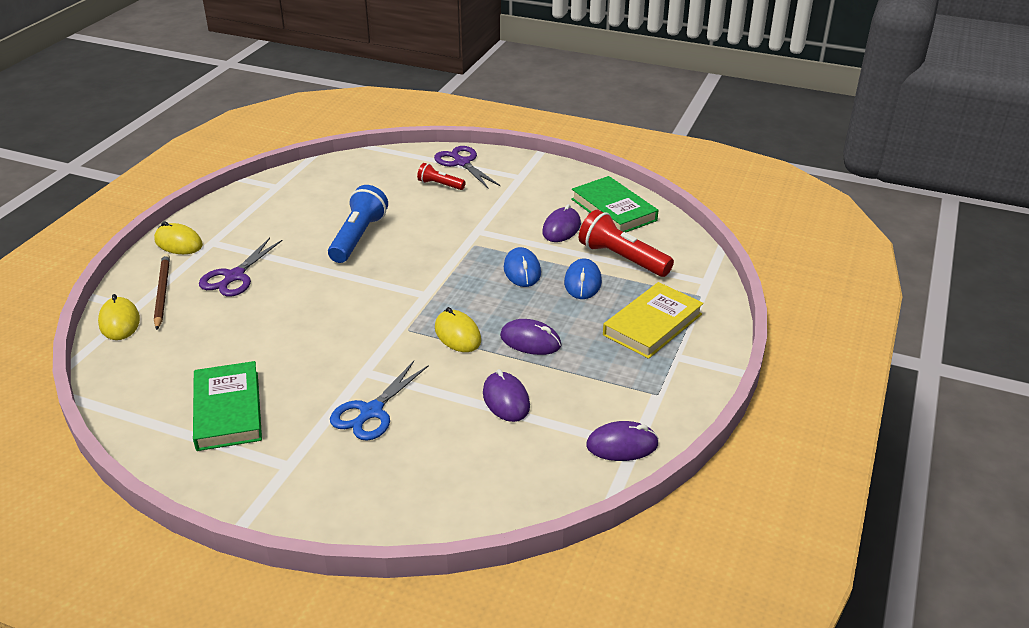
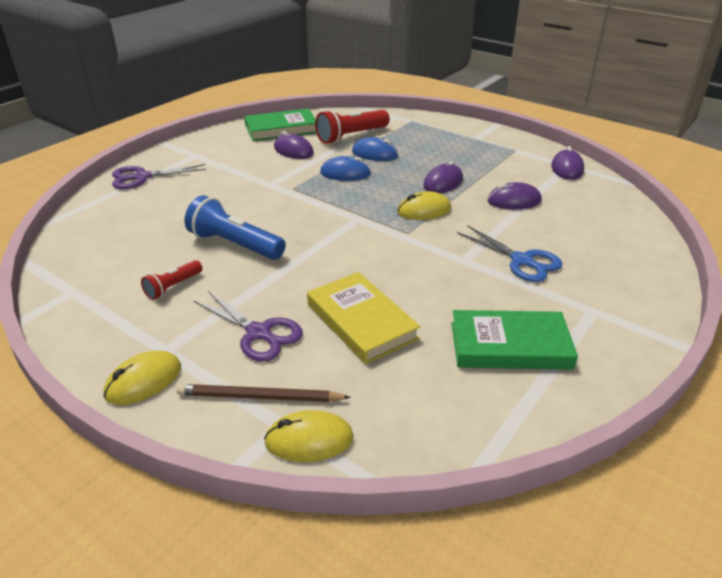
camera: 75 degrees left, 0 degrees up
red flashlight [417,163,466,190] -> red flashlight moved to [141,260,202,300]
yellow book [603,282,704,359] -> yellow book moved to [307,272,420,364]

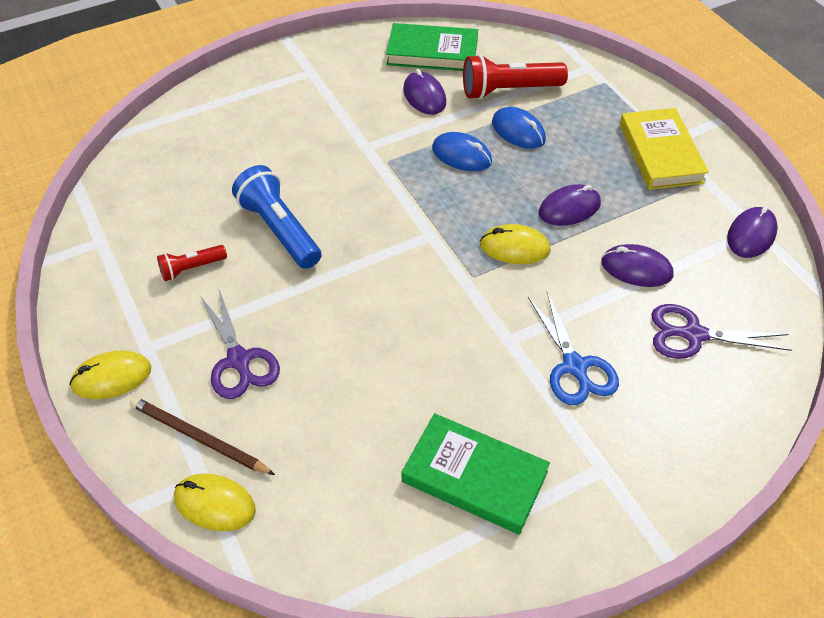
camera: 25 degrees right, 15 degrees up
purple scissors [112,164,206,189] -> purple scissors moved to [651,304,792,359]
yellow book [307,272,420,364] -> yellow book moved to [620,108,709,190]

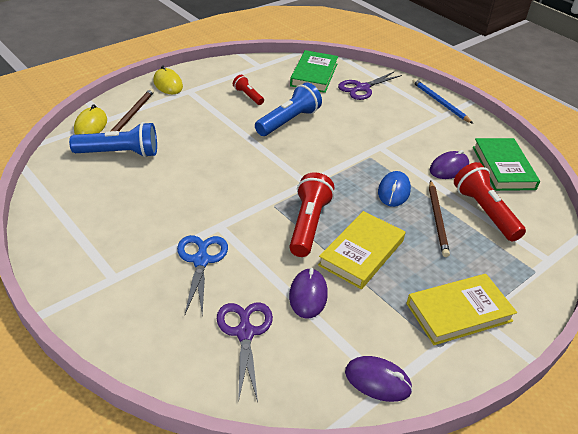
camera: 75 degrees right, 10 degrees down
purple scissors [200,290,280,399] -> purple scissors moved to [338,72,402,100]
green book [402,413,550,535] -> green book moved to [290,50,338,93]
yellow mouse [480,224,551,264] -> red flashlight [289,172,334,257]
blue mouse [492,107,546,149] -> brown pencil [429,180,450,257]
blue scissors [528,292,619,405] -> blue scissors turned 120 degrees clockwise [177,235,228,314]
purple mouse [539,184,601,226] -> yellow book [318,211,405,289]
none -> blue flashlight [69,122,157,158]
none -> blue pencil [412,79,473,124]

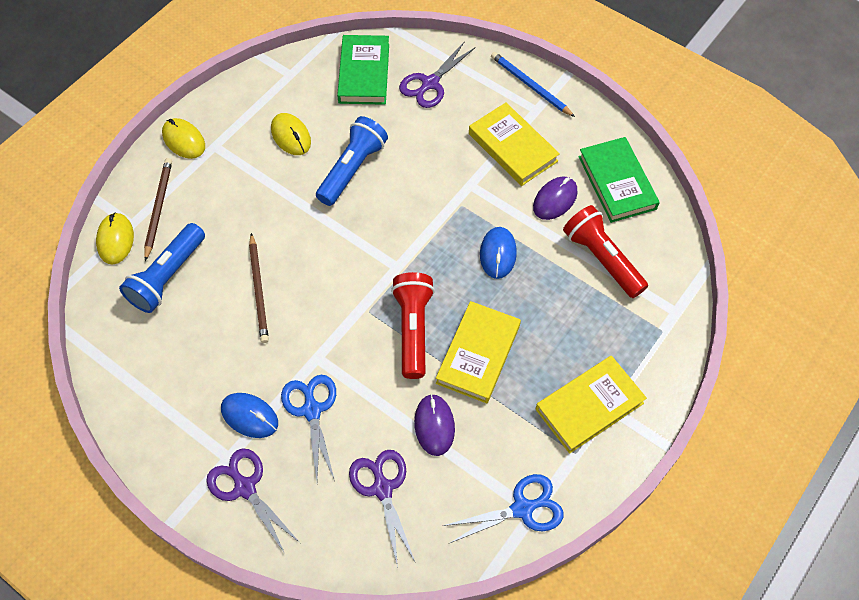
camera: 10 degrees left, 20 degrees up
blue flashlight [69,122,157,158] -> blue flashlight turned 135 degrees clockwise [119,223,205,313]
red flashlight [233,75,264,105] -> yellow mouse [271,113,311,155]
purple mouse [345,356,413,402] -> blue scissors [443,474,564,543]
brown pencil [429,180,450,257] -> brown pencil moved to [249,233,269,343]
none -> purple scissors [206,449,300,554]
none -> blue mouse [221,393,278,438]
none -> yellow book [469,102,560,186]

